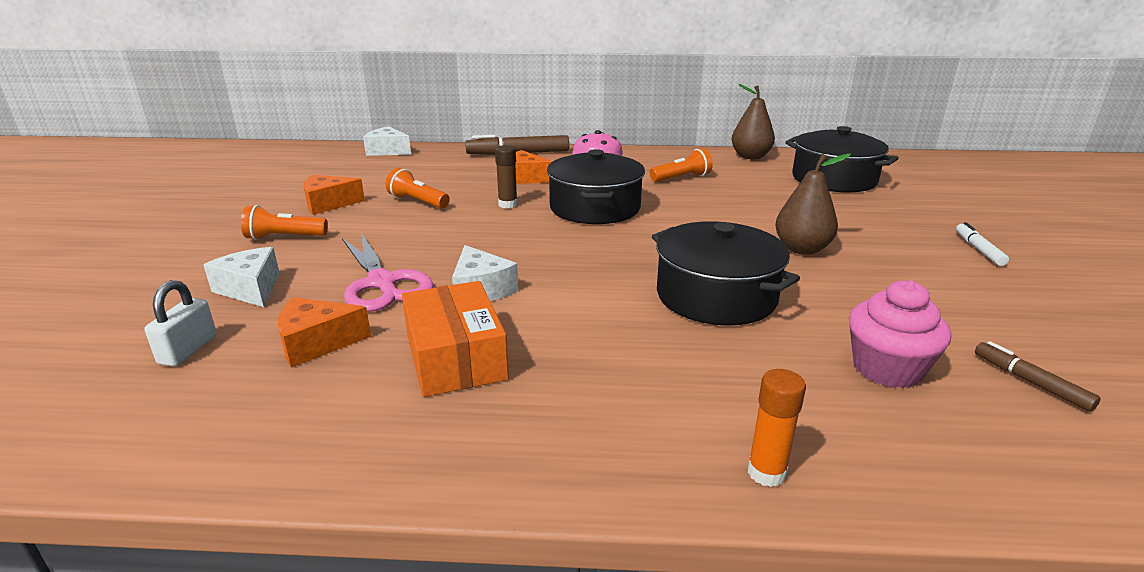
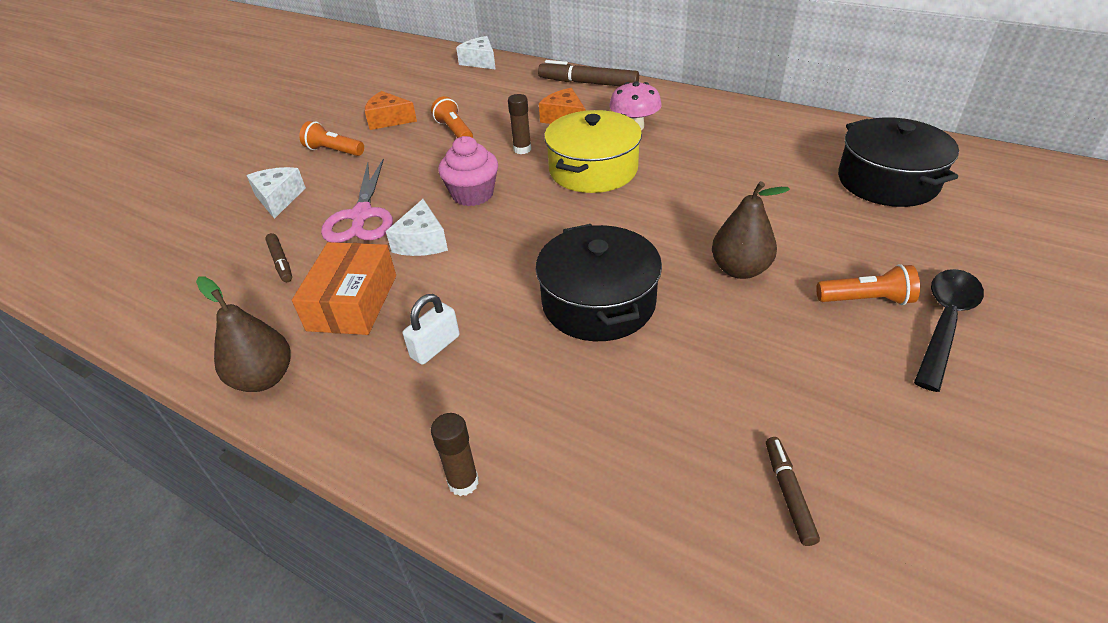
camera: 30 degrees right, 15 degrees up
white padlock [144,280,217,367] -> white padlock moved to [403,294,460,365]
orange cheese [278,297,371,368] -> brown marker [265,233,292,282]
black pot [547,149,645,224] -> yellow pot [544,110,642,193]
orange flashlight [650,148,713,182] -> orange flashlight moved to [816,264,920,305]
brown pear [731,84,775,159] -> brown pear moved to [196,276,291,392]
orange glue stick [748,369,806,487] -> brown glue stick [431,413,479,496]
pink cupcake [849,280,951,388] -> pink cupcake moved to [438,136,498,206]
white marker [956,222,1009,266] -> black spoon [914,269,984,392]

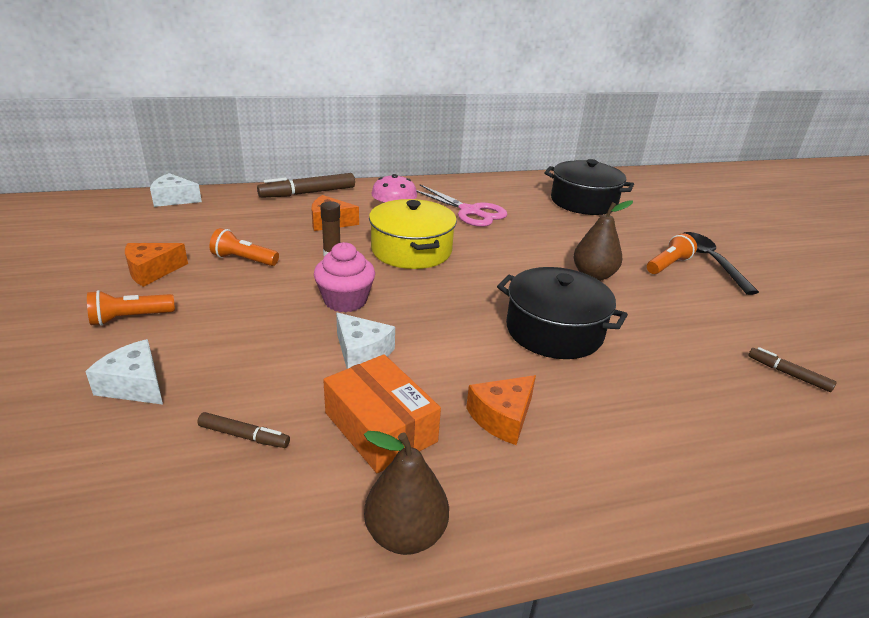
camera: 50 degrees left, 10 degrees down
pink scissors [321,159,393,243] -> pink scissors moved to [416,184,508,227]
white padlock [403,294,460,365] -> orange cheese [466,375,536,445]
brown glue stick [431,413,479,496] -> none

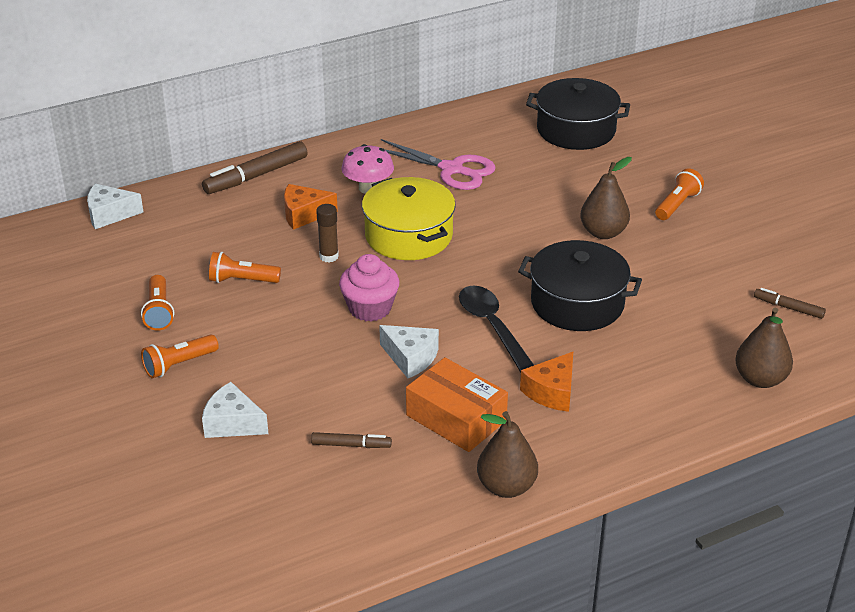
camera: 10 degrees left, 5 degrees up
orange cheese [125,243,188,287] -> orange flashlight [141,275,174,330]
black spoon [684,232,759,295] -> black spoon moved to [459,285,534,372]
none -> brown pear [735,308,793,388]

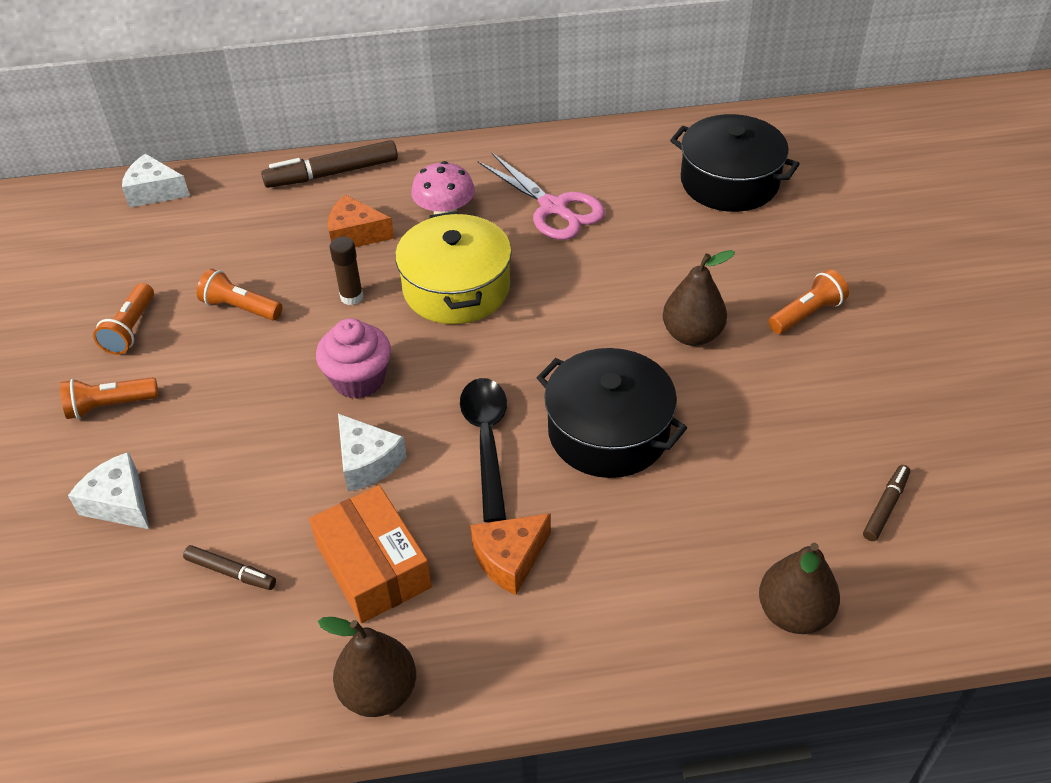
camera: 20 degrees right, 10 degrees up
brown marker [754,288,826,319] -> brown marker turned 75 degrees clockwise [863,465,910,541]

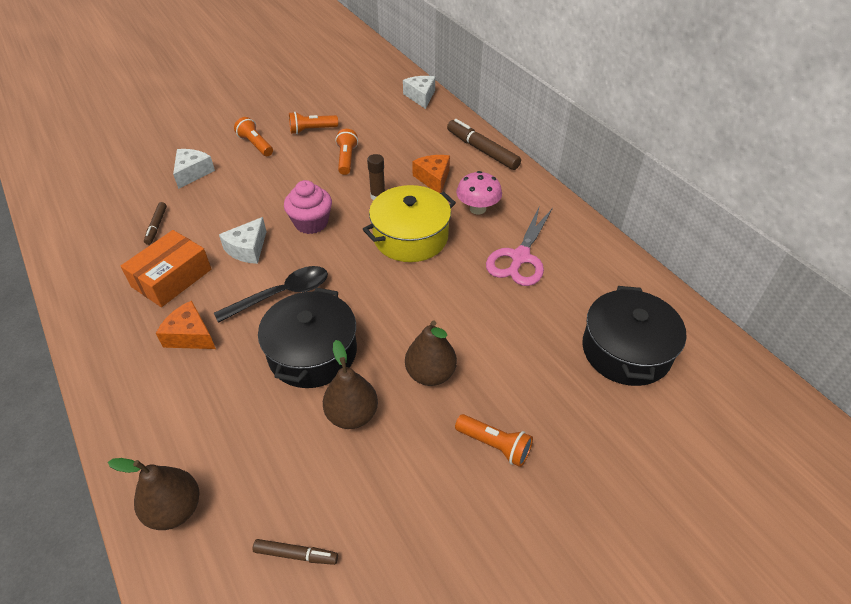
camera: 65 degrees right, 0 degrees up
brown pear [318,617,416,717] -> brown pear moved to [323,340,378,429]

